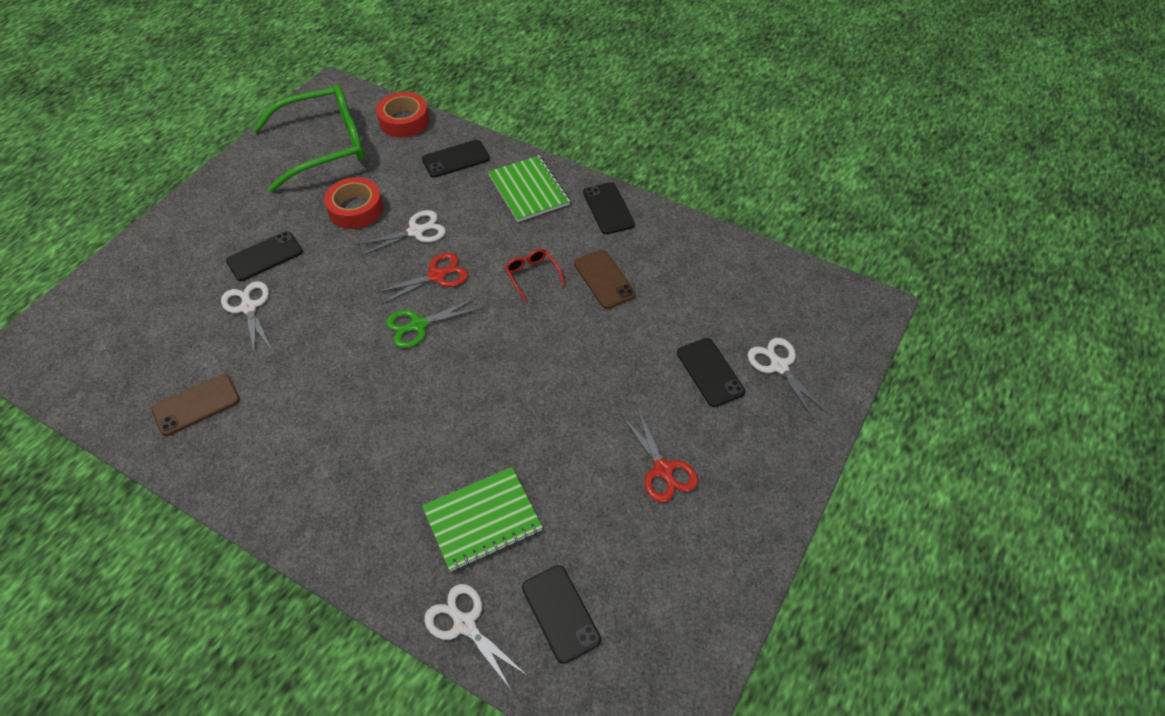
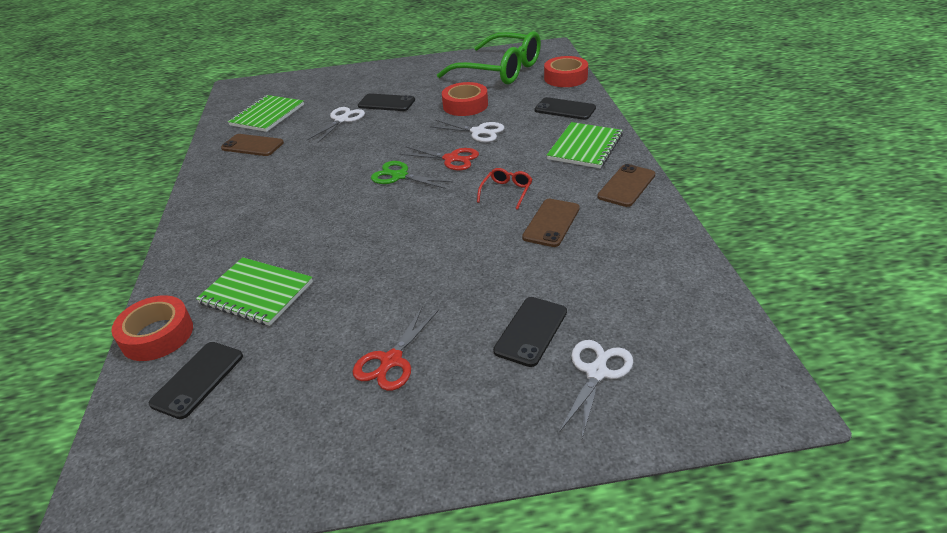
camera: 55 degrees right, 15 degrees down
white scissors [424,584,528,691] -> red tape [111,295,193,361]
black phone [583,182,635,234] -> brown phone [597,164,655,207]
none -> green notebook [228,95,304,132]

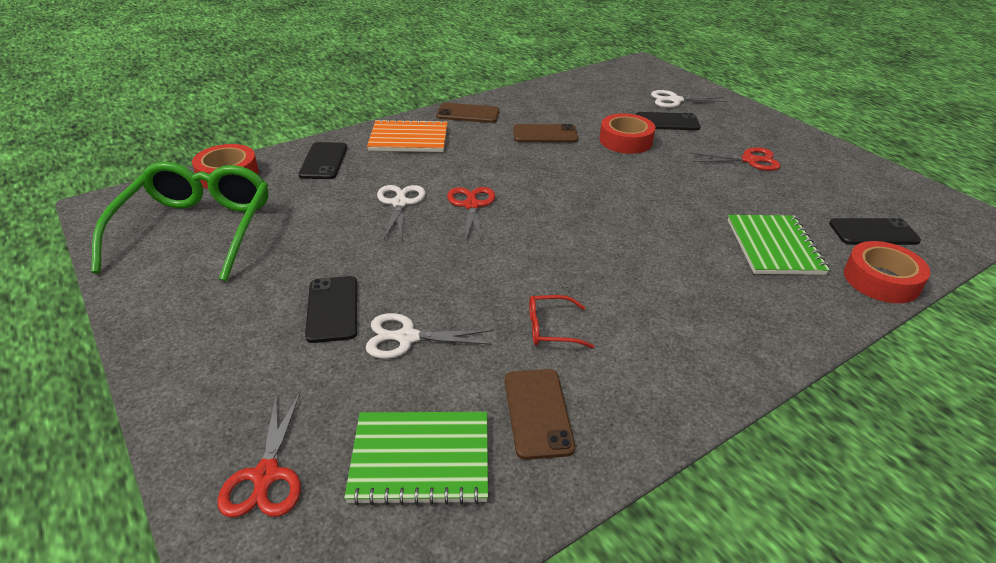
camera: 120 degrees left, 0 degrees up
green scissors [371,161,453,189] -> none
red tape [442,82,488,116] -> red tape moved to [599,113,655,154]
red glasses [477,168,532,210] -> red glasses moved to [529,295,594,348]
green notebook [547,122,623,168] -> orange notebook [367,119,448,152]
none -> red scissors [217,393,301,518]

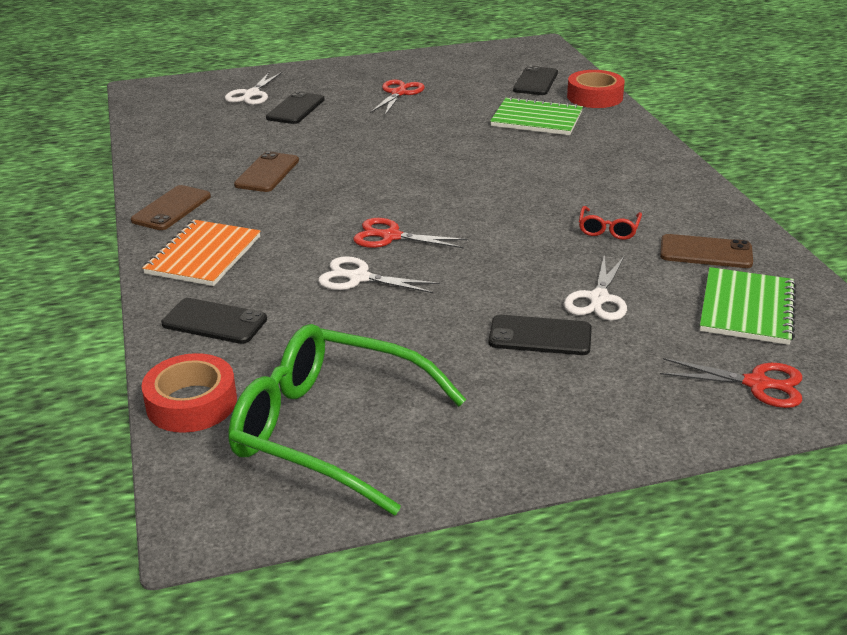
camera: 70 degrees left, 5 degrees down
red tape [599,113,655,154] -> none

